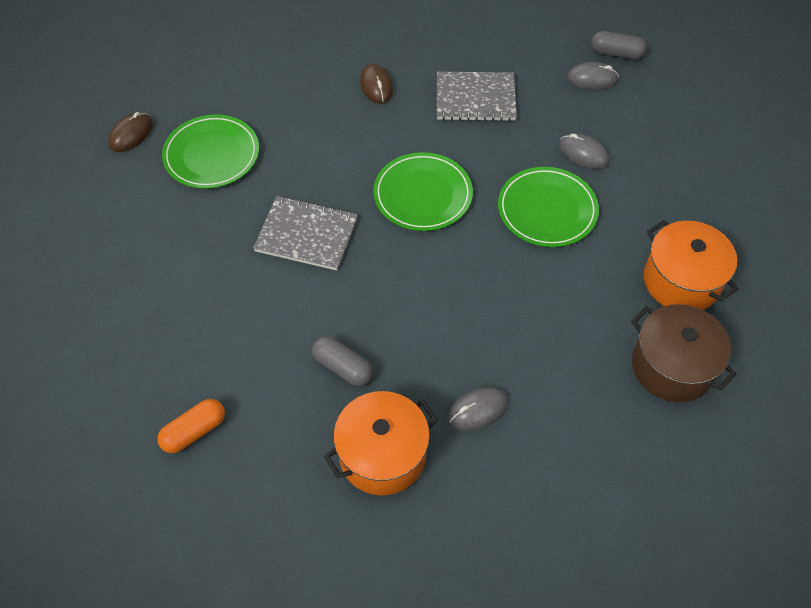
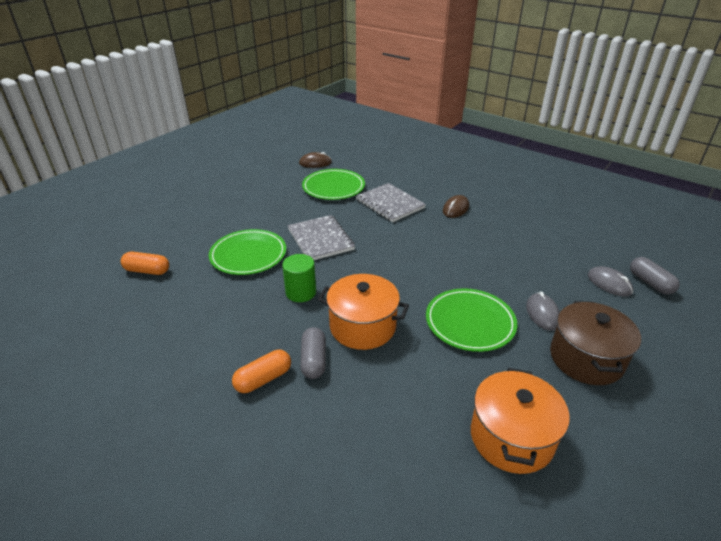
camera: 50 degrees right, 20 degrees down
grey capsule [312,336,373,386] -> grey capsule moved to [300,327,326,379]
orange pot [324,391,438,495] -> orange pot moved to [318,274,409,350]
green plate [373,152,473,231] -> green plate moved to [209,229,286,275]
grey notebook [437,71,517,122] -> grey notebook moved to [356,183,426,222]
grey mouse [448,387,508,431] -> orange capsule [232,350,291,393]
brown pot [631,304,737,402] -> brown pot moved to [550,301,641,385]
none -> green cylinder [282,254,316,302]

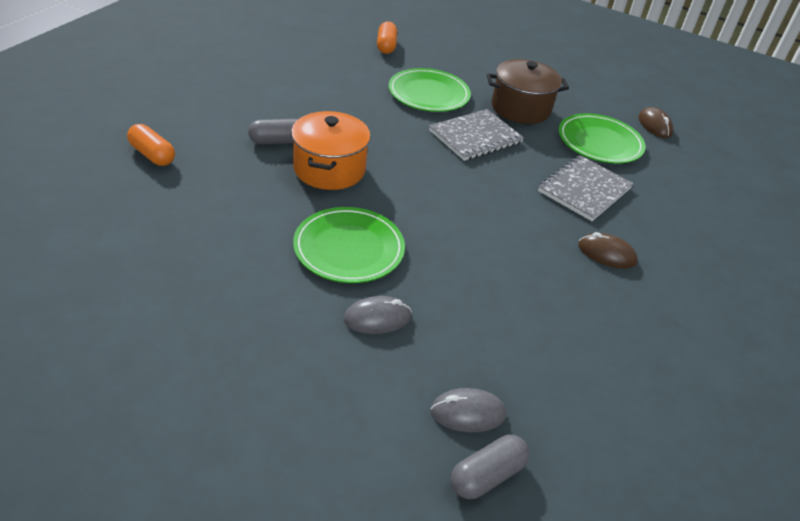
camera: 75 degrees right, 5 degrees up
orange capsule [232,350,291,393] -> orange capsule moved to [127,124,175,166]
green cylinder [282,254,316,302] -> none
orange pot [471,368,570,474] -> none
brown pot [550,301,641,385] -> brown pot moved to [486,59,569,124]
grey mouse [588,266,633,297] -> grey mouse turned 45 degrees clockwise [430,388,506,432]

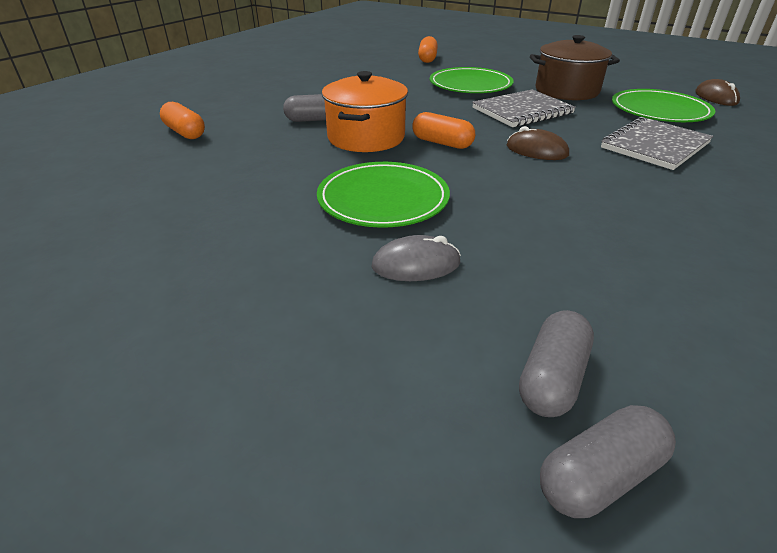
camera: 10 degrees right, 5 degrees down
grey mouse [430,388,506,432] -> grey capsule [519,310,594,417]
brown mouse [578,232,638,269] -> brown mouse moved to [507,126,569,160]
none -> orange capsule [412,112,475,149]

